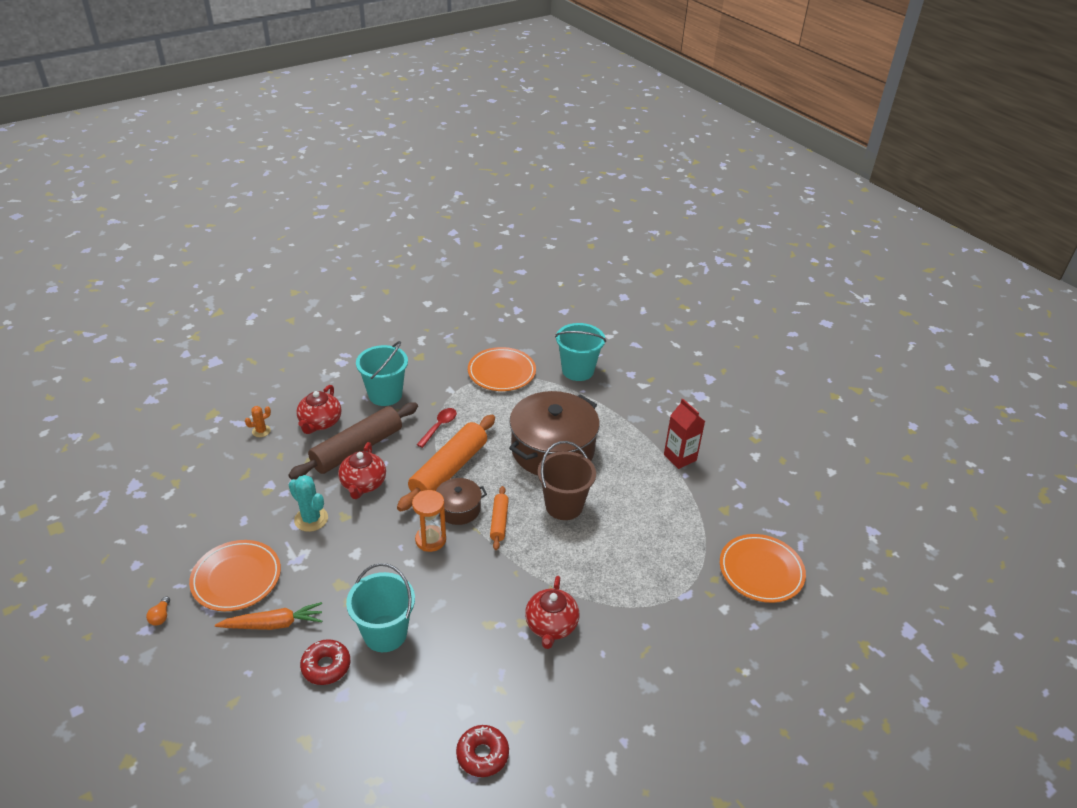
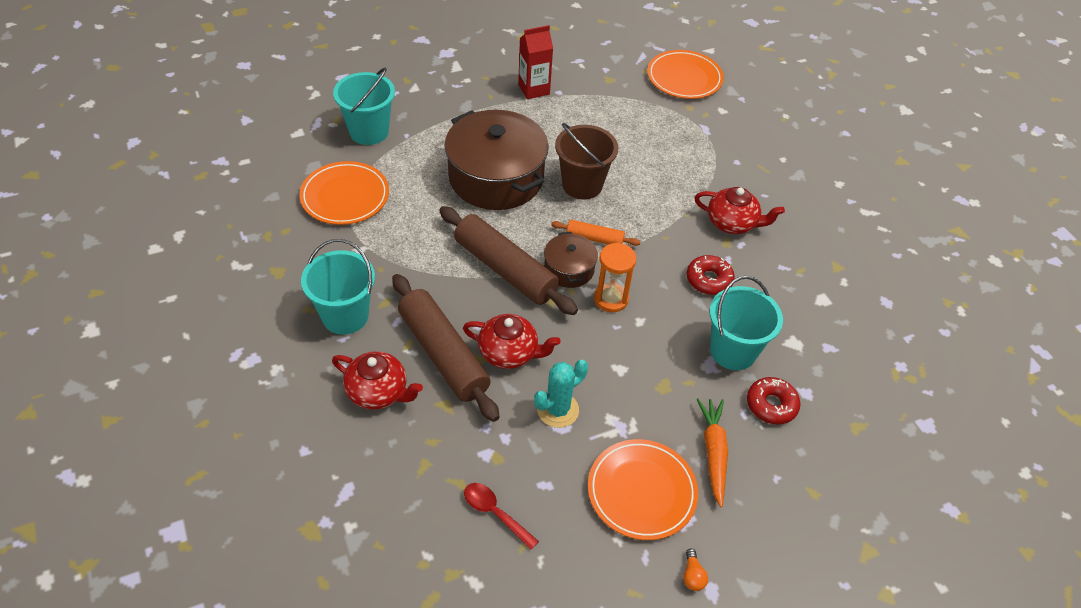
camera: 80 degrees left, 10 degrees up
orange light bulb [146,596,170,626] -> orange light bulb turned 75 degrees clockwise [683,549,708,591]
orange cactus [245,406,271,437] -> none
orange rolling pin [397,415,495,512] -> brown rolling pin [439,206,578,315]
red spoon [416,408,457,448] -> red spoon moved to [464,483,539,550]
red donut [456,725,509,777] -> red donut moved to [687,255,735,295]

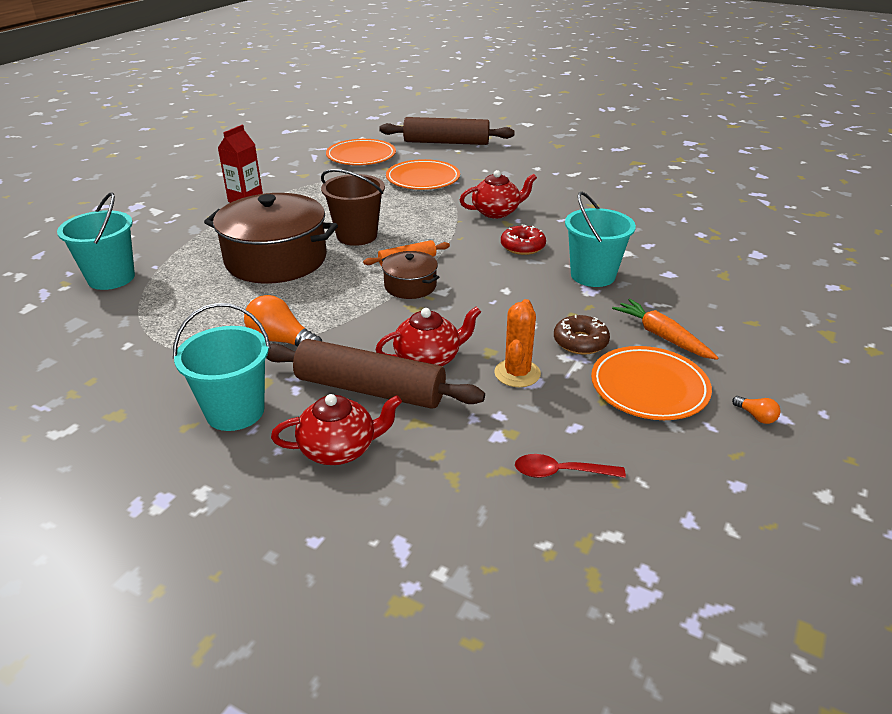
camera: 35 degrees left, 15 degrees down
orange plate [299,161,389,225] -> orange plate moved to [386,159,460,190]
brown rolling pin [439,206,578,315] -> brown rolling pin moved to [379,117,515,145]
turquoise cactus [534,360,588,428] -> orange cactus [494,299,541,387]
orange hourglass [594,243,637,312] -> none
red donut [747,377,800,425] -> none
none -> orange light bulb [244,295,322,346]
none -> brown donut [554,315,610,355]

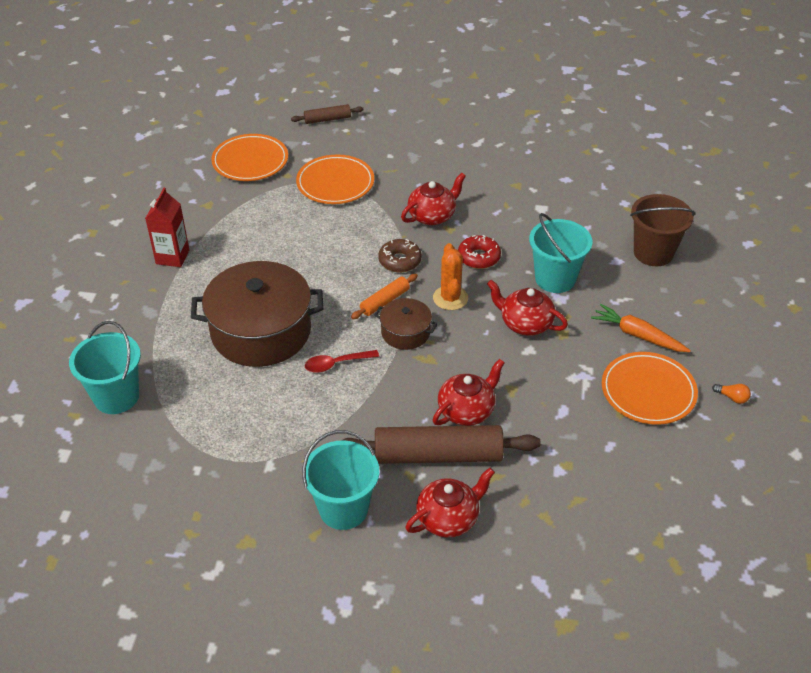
camera: 20 degrees left, 10 degrees up
orange light bulb [244,295,322,346] -> none
brown bucket [321,169,385,246] -> brown bucket moved to [630,194,695,266]
brown rolling pin [379,117,515,145] -> brown rolling pin [291,104,364,124], size x0.50
orange cactus [494,299,541,387] -> orange cactus moved to [433,243,468,310]
red spoon [515,454,626,478] -> red spoon moved to [305,350,379,373]
brown donut [554,315,610,355] -> brown donut moved to [378,239,422,272]
none -> red teapot [487,280,568,336]

